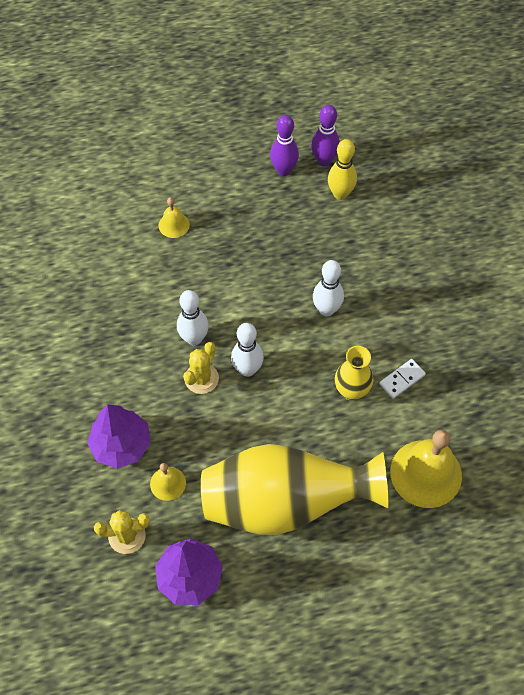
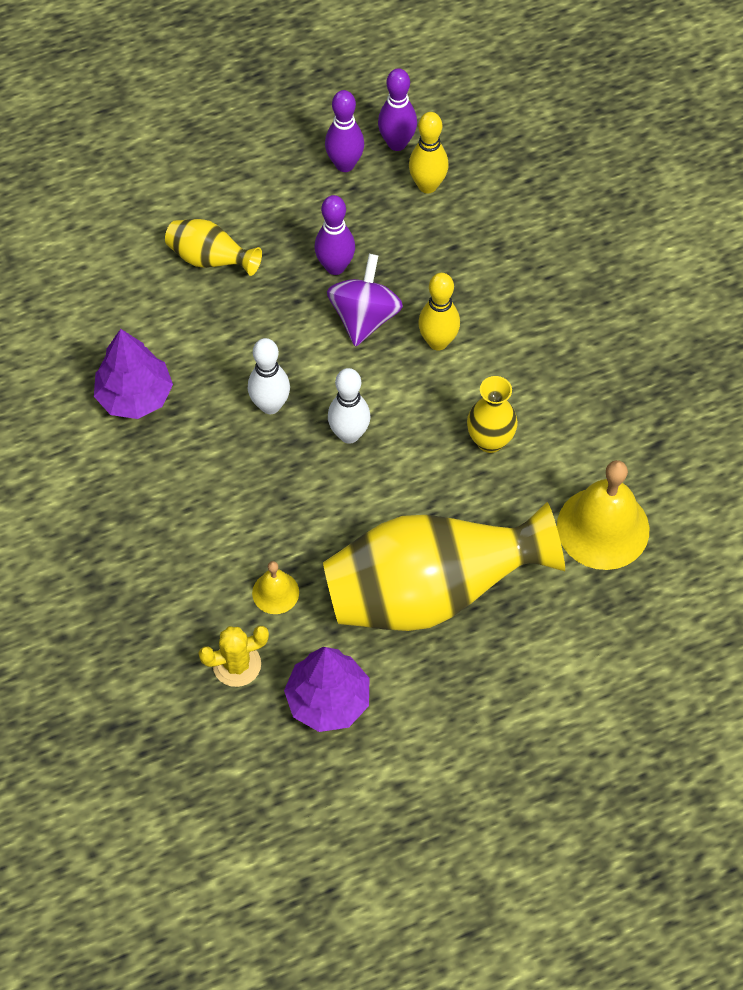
camera: 10 degrees left, 0 degrees up
purple tree [87,405,151,469] -> purple tree moved to [94,329,173,419]
yellow bell [159,197,190,238] -> yellow vase [165,219,262,276]
yellow cactus [183,342,219,394] -> none
white bowling pin [313,260,344,316] -> yellow bowling pin [418,273,460,351]
white domino [379,359,426,399] -> none
none -> purple bowling pin [315,195,355,275]
none -> purple spinning top [327,254,403,347]

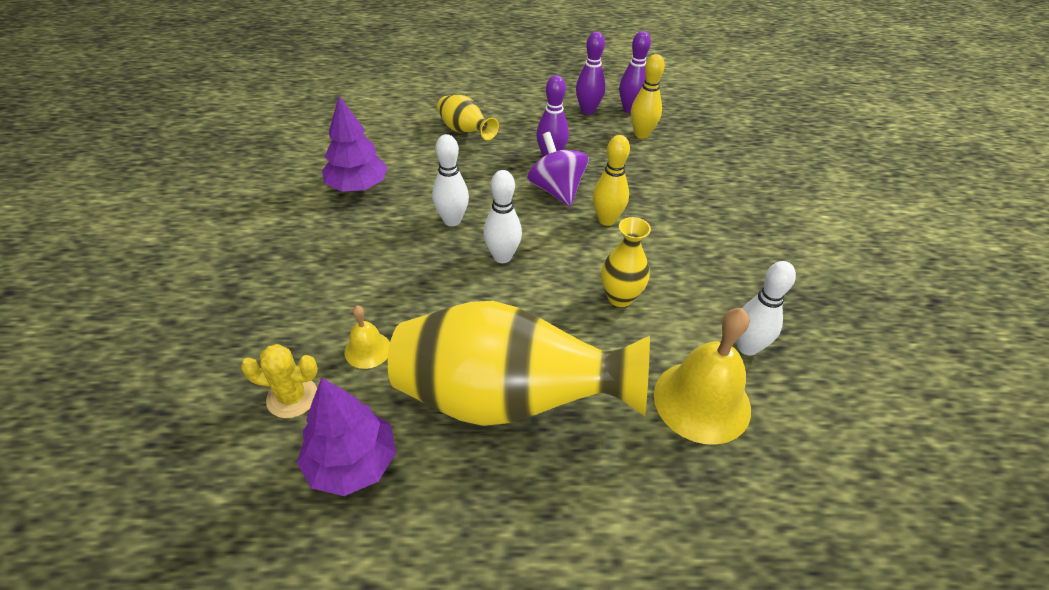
camera: 20 degrees right, 15 degrees down
purple spinning top [327,254,403,347] -> purple spinning top turned 60 degrees counterclockwise [527,132,589,206]
none -> white bowling pin [737,261,796,356]

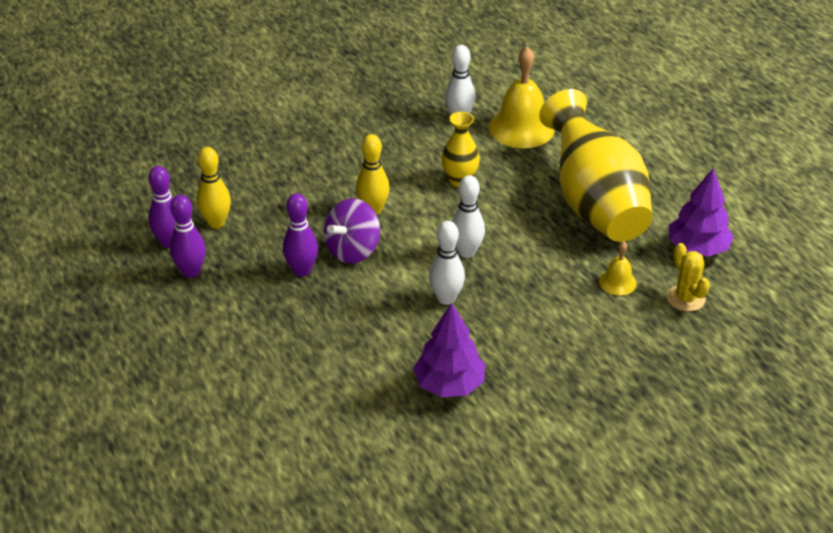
camera: 115 degrees left, 5 degrees down
yellow vase [437,95,499,140] -> none

